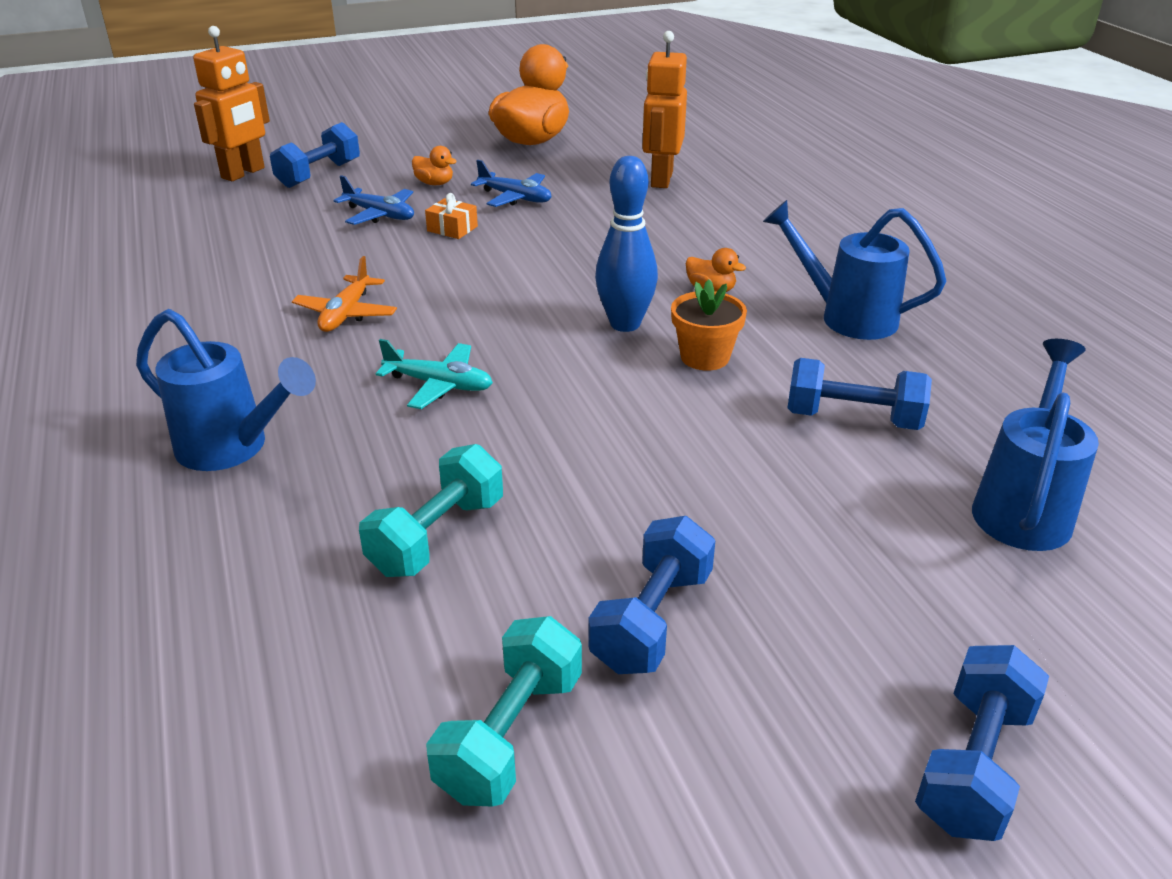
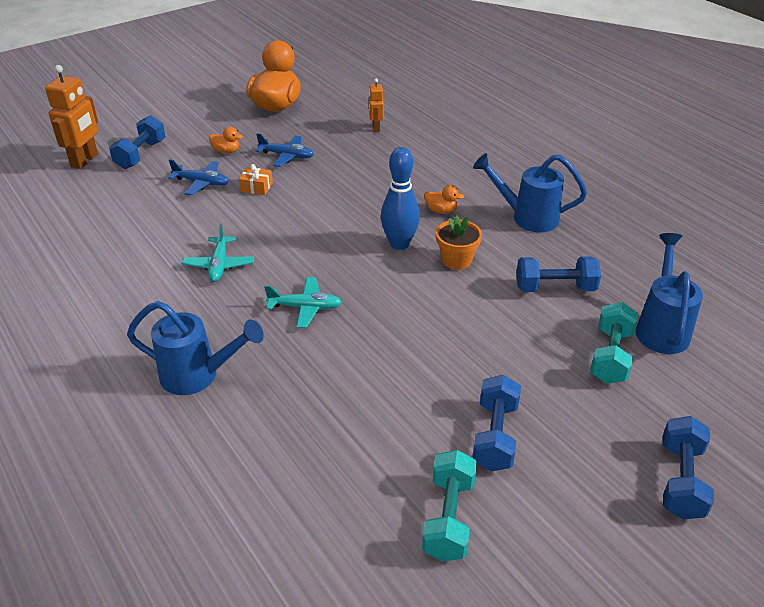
camera: 15 degrees left, 5 degrees up
orange plane [292,256,397,332] -> turquoise plane [182,224,254,282]
turquoise dumbbell [359,444,503,577] -> turquoise dumbbell moved to [590,302,638,384]
orange robot [642,31,687,188] -> orange robot [369,79,384,132], size x0.55

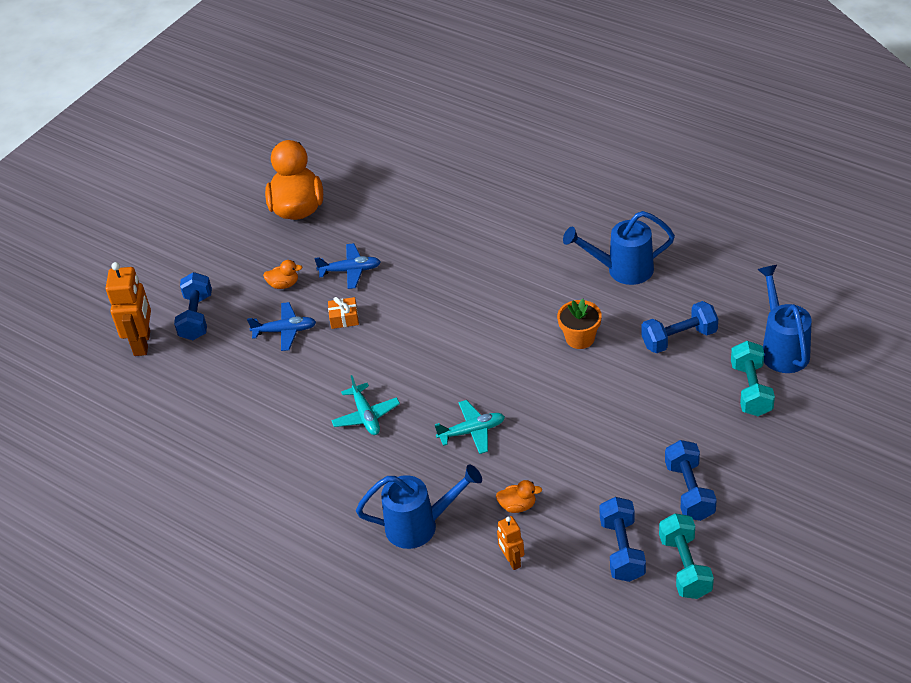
camera: 15 degrees left, 5 degrees up
orange robot [369,79,384,132] -> orange robot moved to [497,516,525,570]
blue bowling pin [381,147,420,250] -> none
orange duck [424,185,464,214] -> orange duck moved to [496,480,542,513]
blue dumbbell [663,416,714,519] -> blue dumbbell moved to [599,497,646,582]

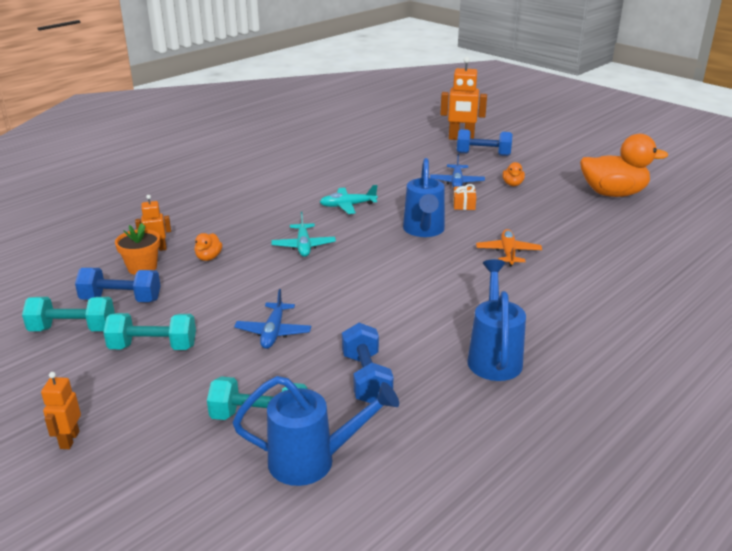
camera: 95 degrees right, 15 degrees down
blue plane [314,243,381,289] -> blue plane moved to [234,289,311,349]
blue watering can [356,464,482,549] -> blue watering can moved to [403,158,445,237]
orange flower pot [557,299,602,349] -> orange flower pot moved to [115,223,160,275]
blue dumbbell [665,440,717,521] -> turquoise dumbbell [103,313,196,350]
none -> orange robot [41,372,81,449]
none -> orange plane [476,229,542,266]

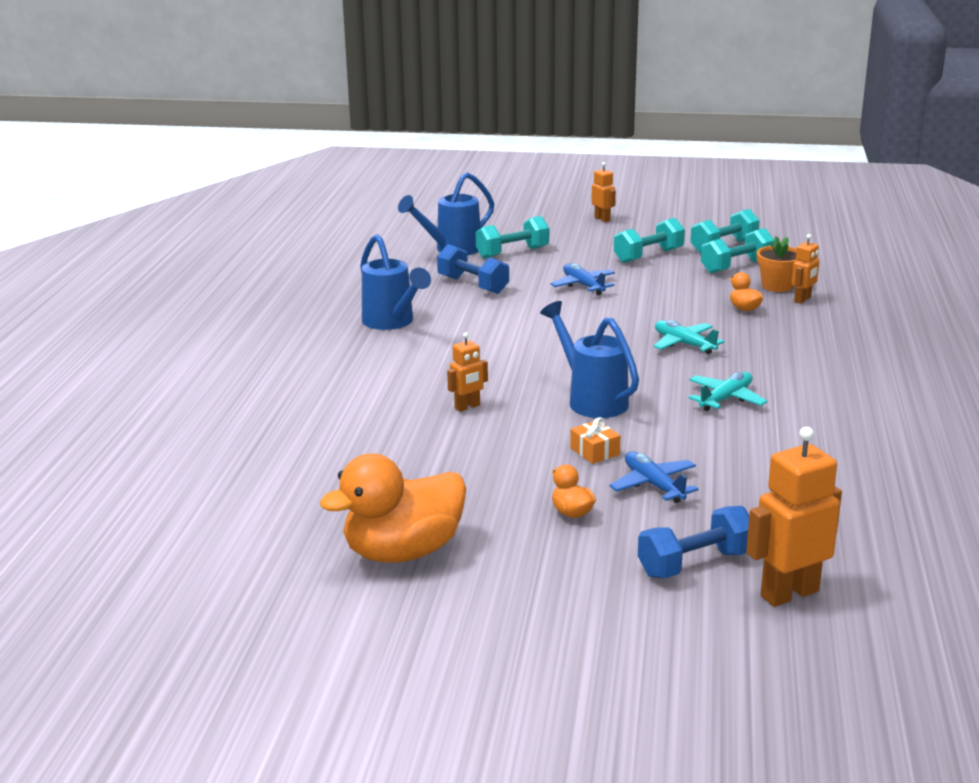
camera: 145 degrees right, 5 degrees down
blue dumbbell [75,267,161,302] -> turquoise dumbbell [701,228,774,274]
orange plane [476,229,542,266] -> orange robot [447,332,488,412]

